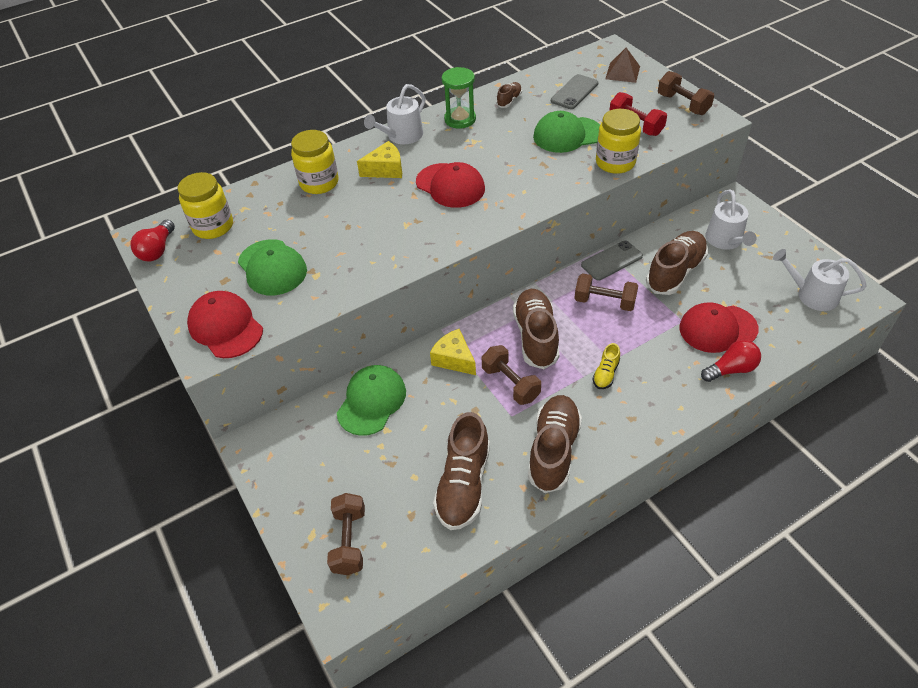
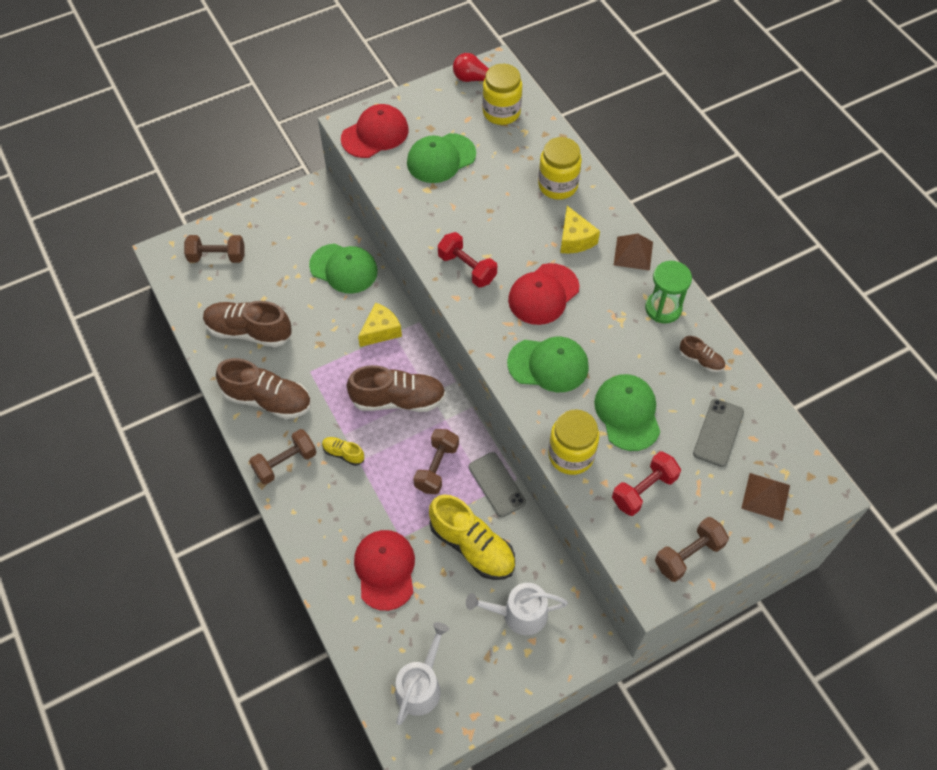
camera: 90 degrees right, 10 degrees up
white watering can [364,84,425,144] -> brown pyramid [614,234,653,271]
brown dumbbell [482,345,541,405] -> brown dumbbell moved to [249,429,316,485]
grey phone [551,74,599,109] -> grey phone turned 75 degrees clockwise [693,399,744,467]
brown shoe [646,231,708,295] -> yellow shoe [429,495,515,580]
red light bulb [701,340,761,382] -> none
none -> red dumbbell [438,232,497,287]
none -> green cap [507,337,589,392]

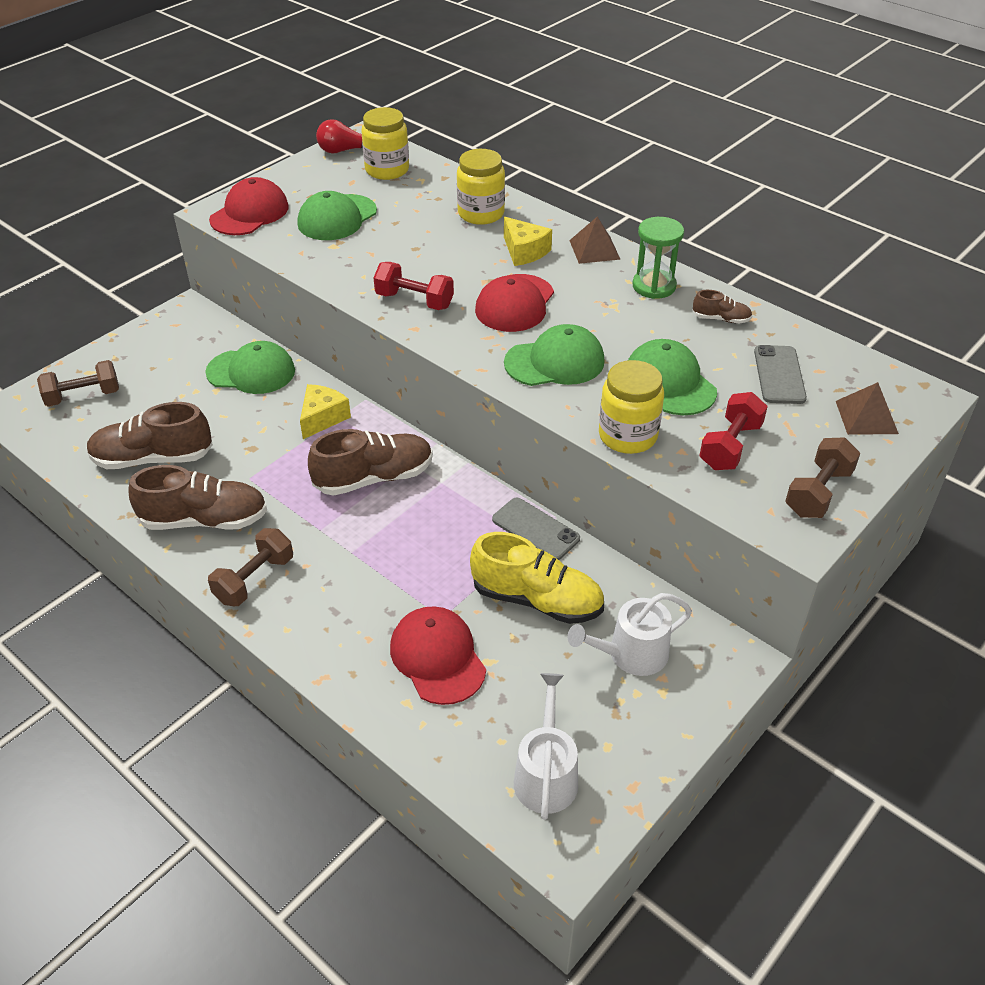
camera: 20 degrees left, 15 degrees down
yellow shoe [322,437,364,466] -> none
brown dumbbell [413,429,459,494] -> none

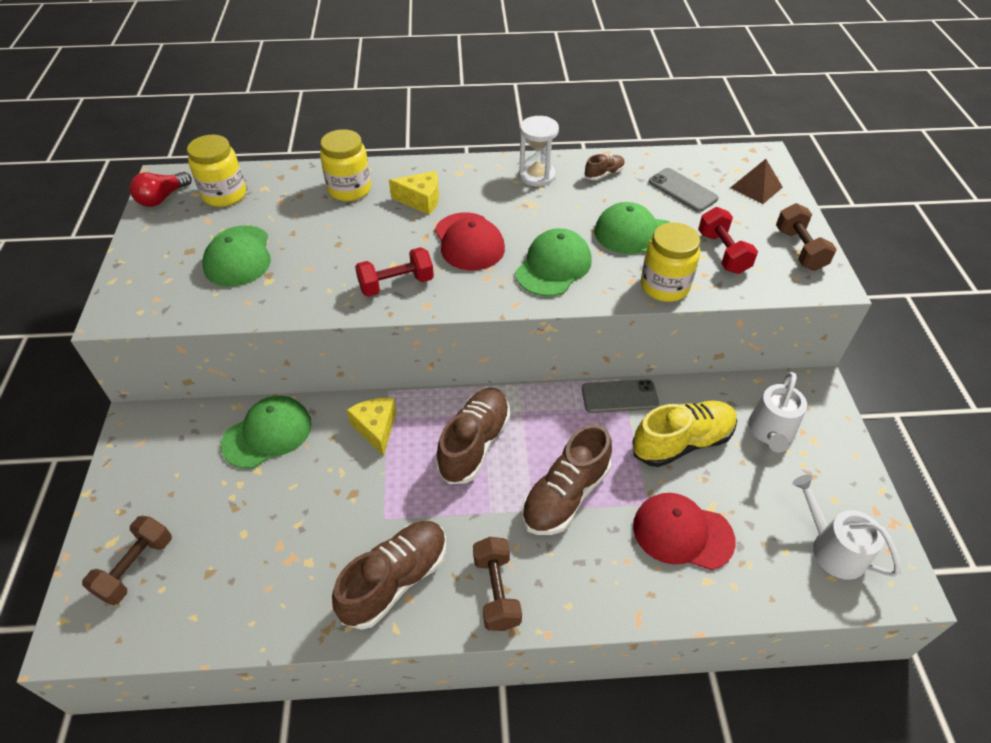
camera: 45 degrees left, 5 degrees up
brown shoe [86,402,213,469] -> brown shoe moved to [521,424,612,535]
red cap [209,177,289,235] -> none
brown pyramid [569,217,621,264] -> none
green hourglass [633,217,684,299] -> white hourglass [519,116,559,187]

